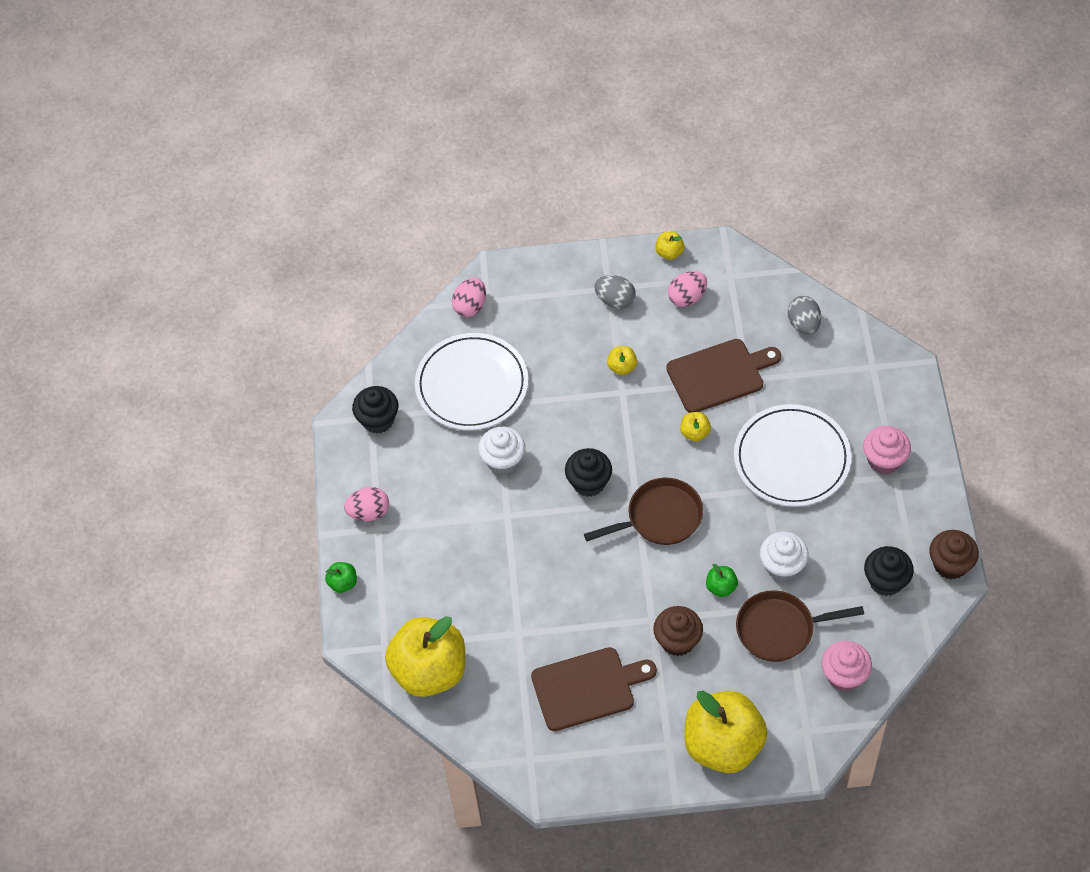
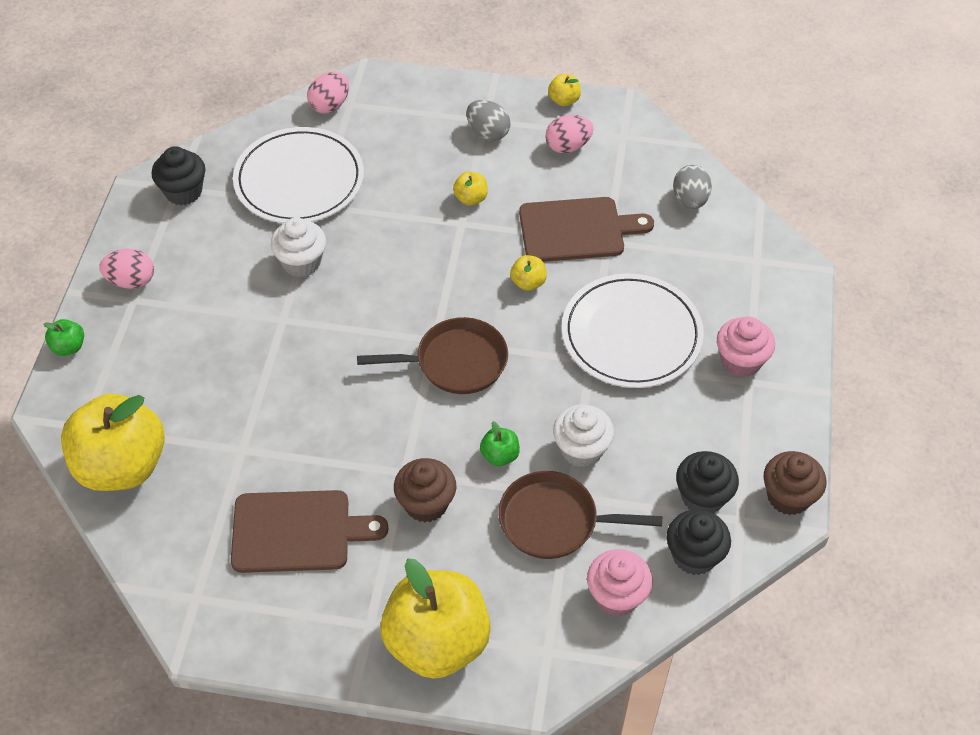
camera: 10 degrees right, 5 degrees down
black cupcake [565,448,612,497] -> black cupcake moved to [667,509,731,575]

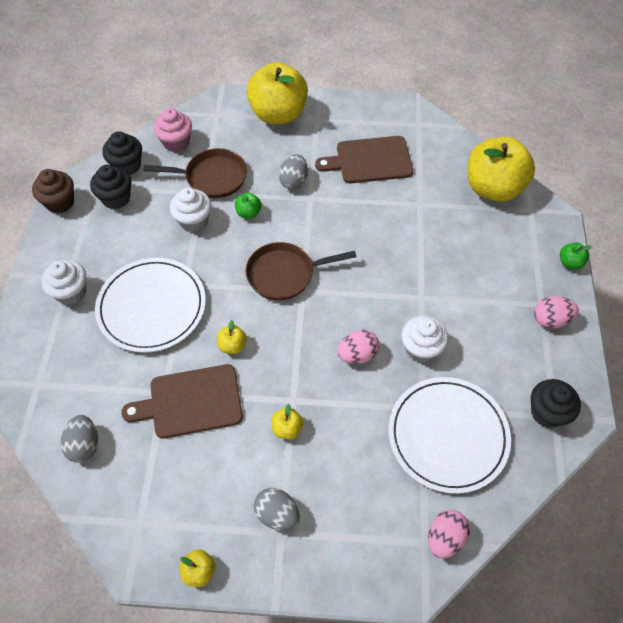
camera: 175 degrees right, 5 degrees up
brown cupcake [394,458,456,522] -> grey egg [279,154,308,190]
pink egg [545,115,593,154] -> pink egg moved to [337,330,380,364]
pink cupcake [717,317,775,377] -> white cupcake [41,260,87,305]

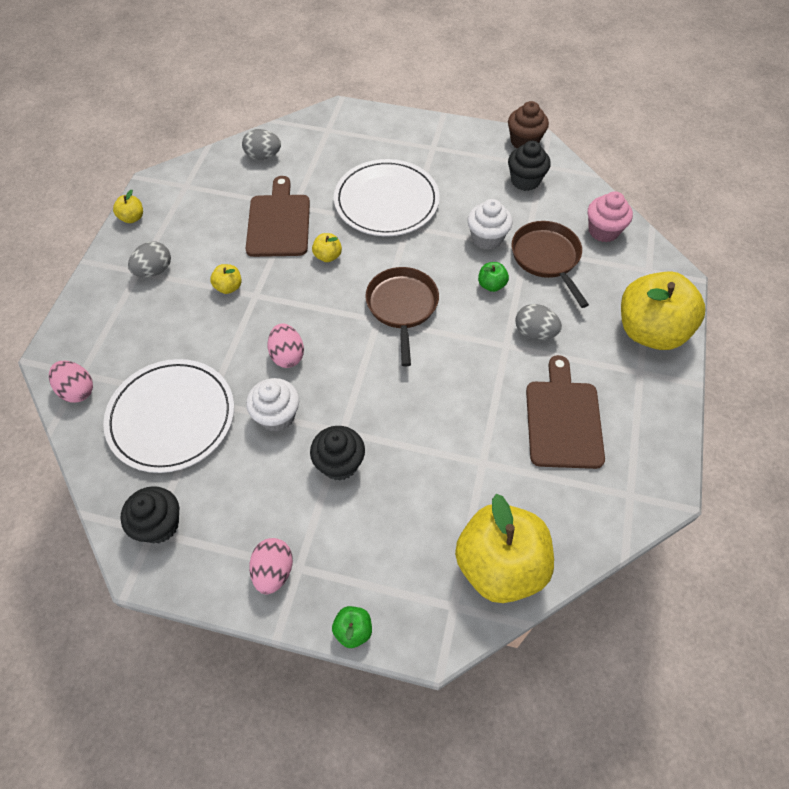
camera: 100 degrees right, 0 degrees up
white cupcake [41,260,87,305] -> none
black cupcake [102,131,142,175] -> black cupcake moved to [310,426,365,481]
brown pan [144,148,247,198] -> brown pan turned 150 degrees clockwise [512,221,589,308]

